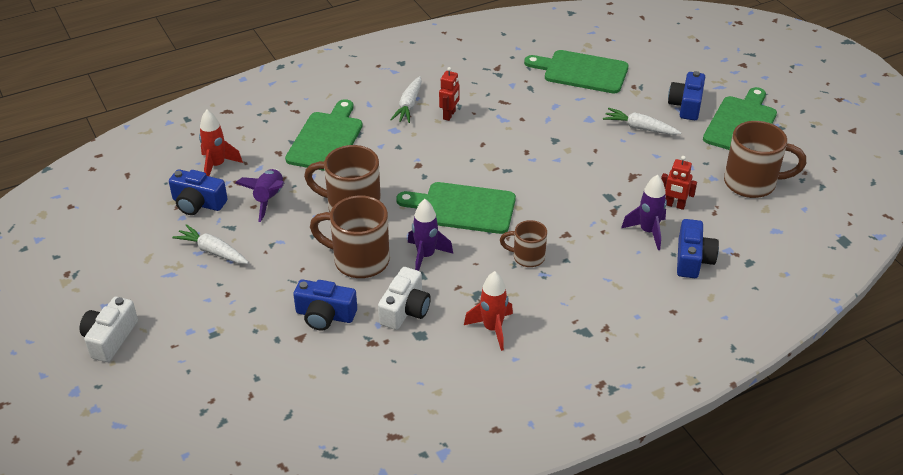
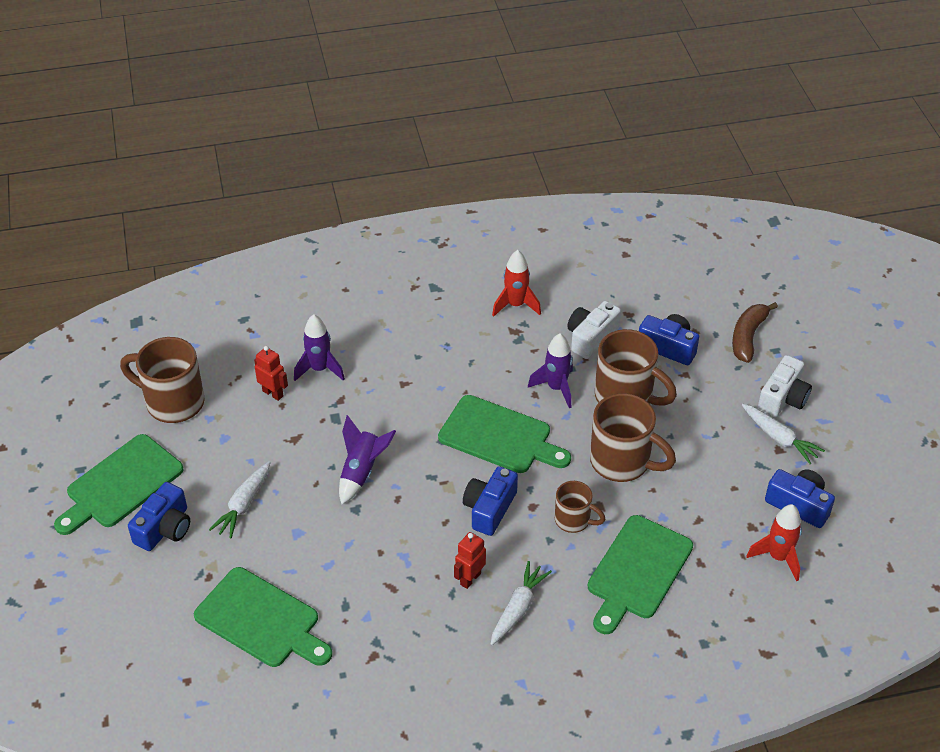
camera: 165 degrees left, 5 degrees up
white camera [80,297,138,362] -> white camera moved to [758,355,812,417]
purple rocket [236,169,284,222] -> purple rocket moved to [339,415,396,505]
brown mug [500,220,547,267] -> brown mug moved to [555,481,605,533]
white carrot [603,108,681,135] -> white carrot turned 75 degrees clockwise [209,461,271,539]
blue camera [677,219,719,278] -> blue camera moved to [463,466,518,536]
none -> brown banana [732,302,778,363]

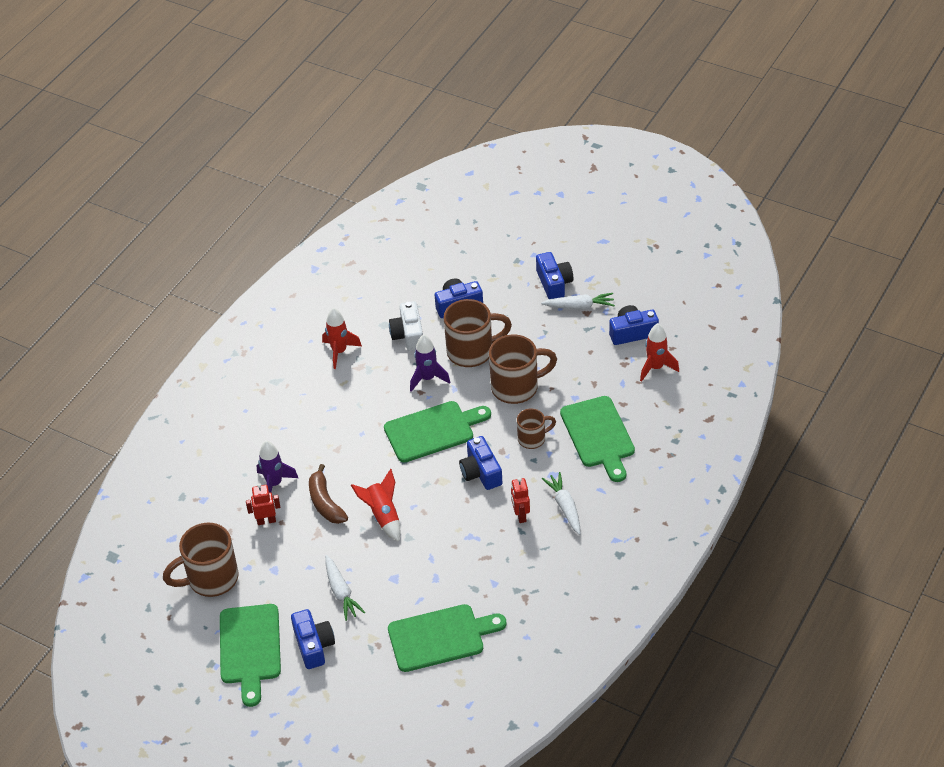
camera: 45 degrees left, 0 degrees up
purple rocket [339,415,396,505] -> red rocket [351,469,401,542]
brown banana [732,302,778,363] -> brown banana moved to [309,464,348,524]
white camera [758,355,812,417] -> blue camera [536,252,573,299]

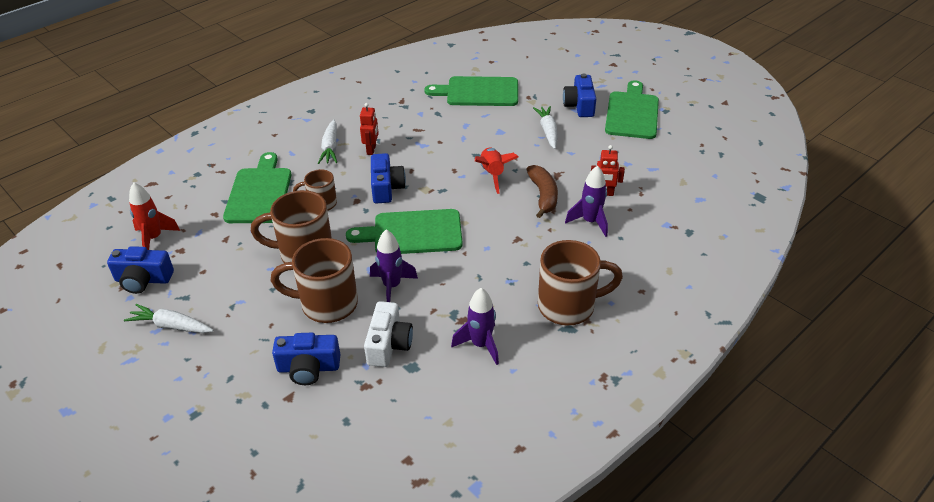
camera: 165 degrees left, 5 degrees down
brown mug [163,523,239,597] -> brown mug moved to [538,240,623,325]
red rocket [322,308,362,369] -> purple rocket [451,288,499,365]
blue camera [536,252,573,299] -> none

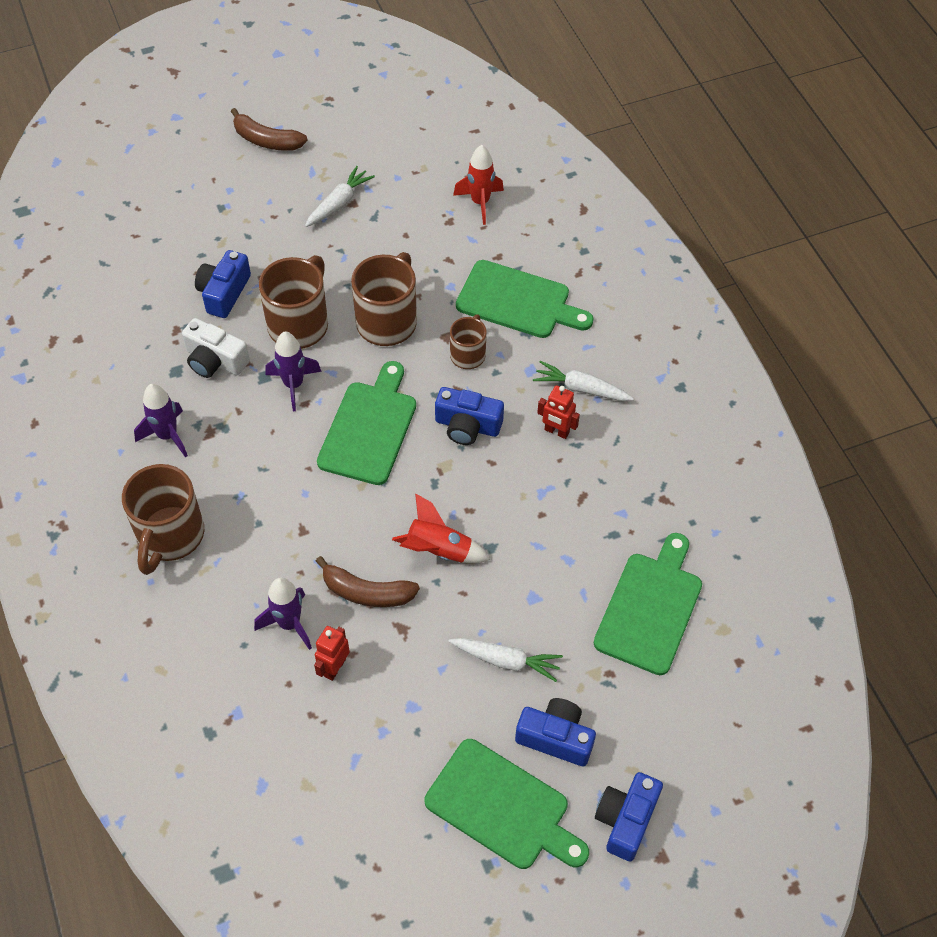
camera: 110 degrees right, 15 degrees up
blue camera [107,246,174,294] -> blue camera moved to [595,772,663,861]
none -> brown banana [231,108,308,151]

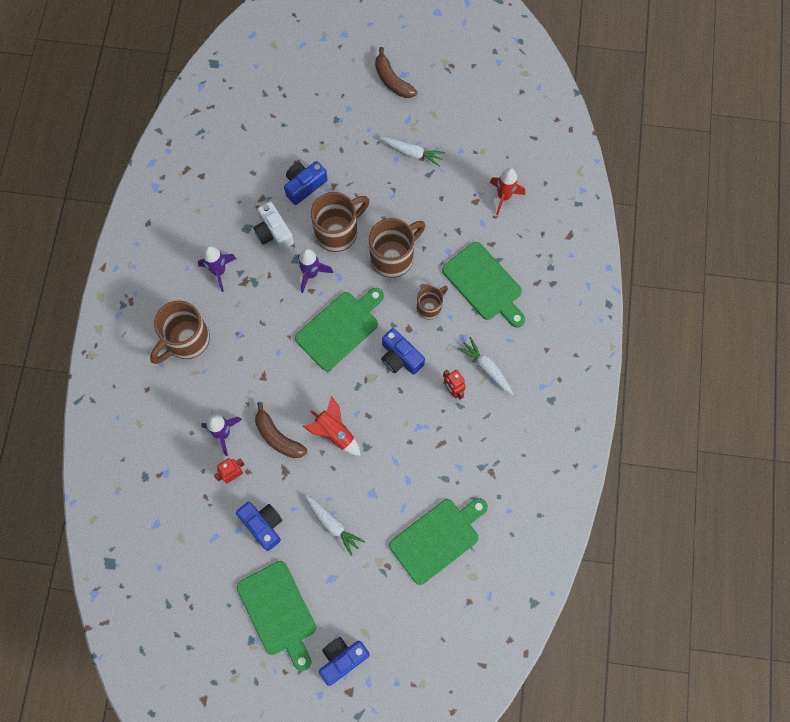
camera: 30 degrees right, 15 degrees up
white carrot [305,166,375,227] -> white carrot turned 45 degrees clockwise [379,137,445,167]
blue camera [515,698,596,767] -> blue camera moved to [236,502,282,551]

